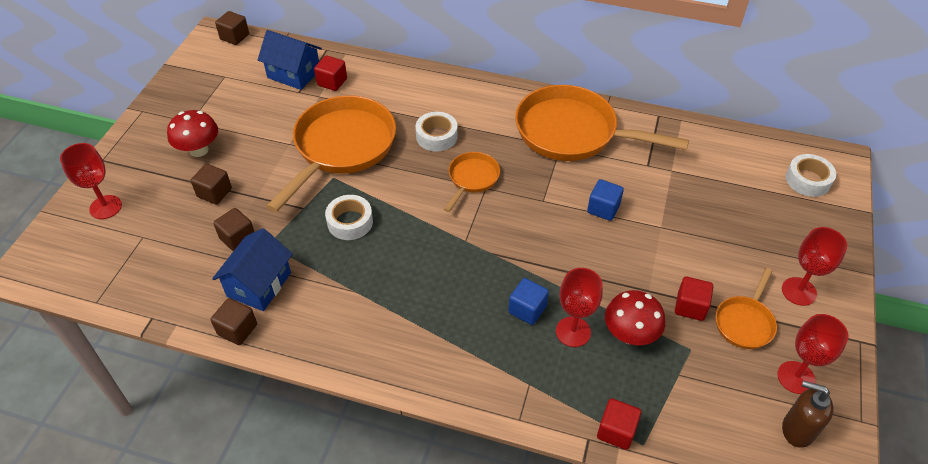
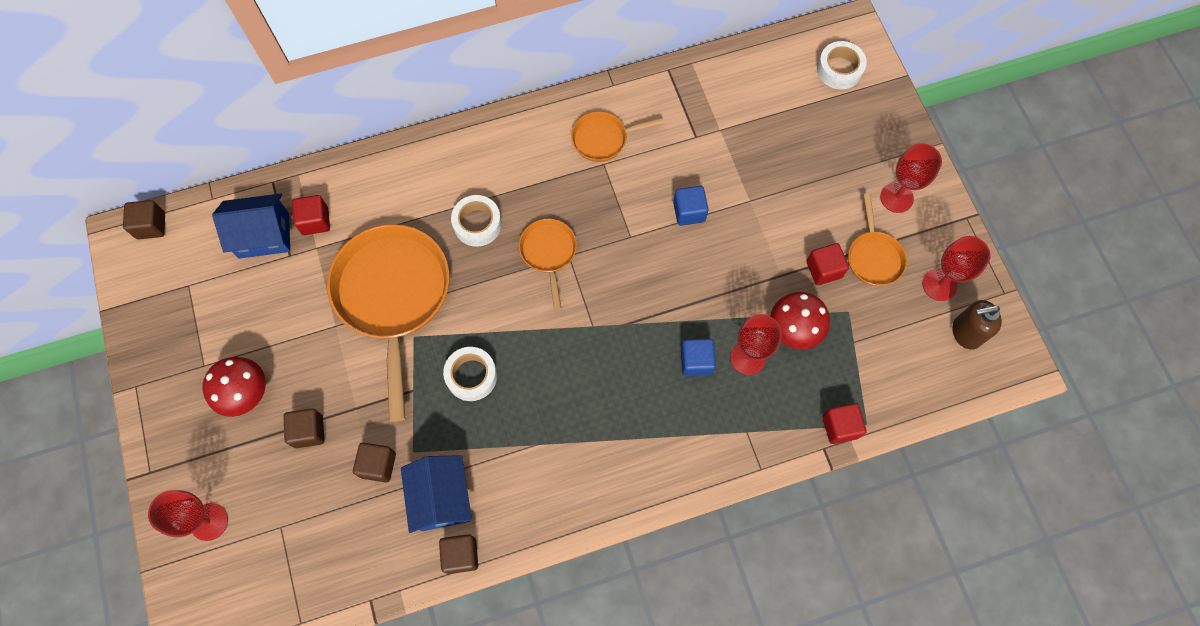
camera: 35 degrees left, 20 degrees up
orange pan [515,85,689,161] -> orange pan [571,111,664,162], size x0.49

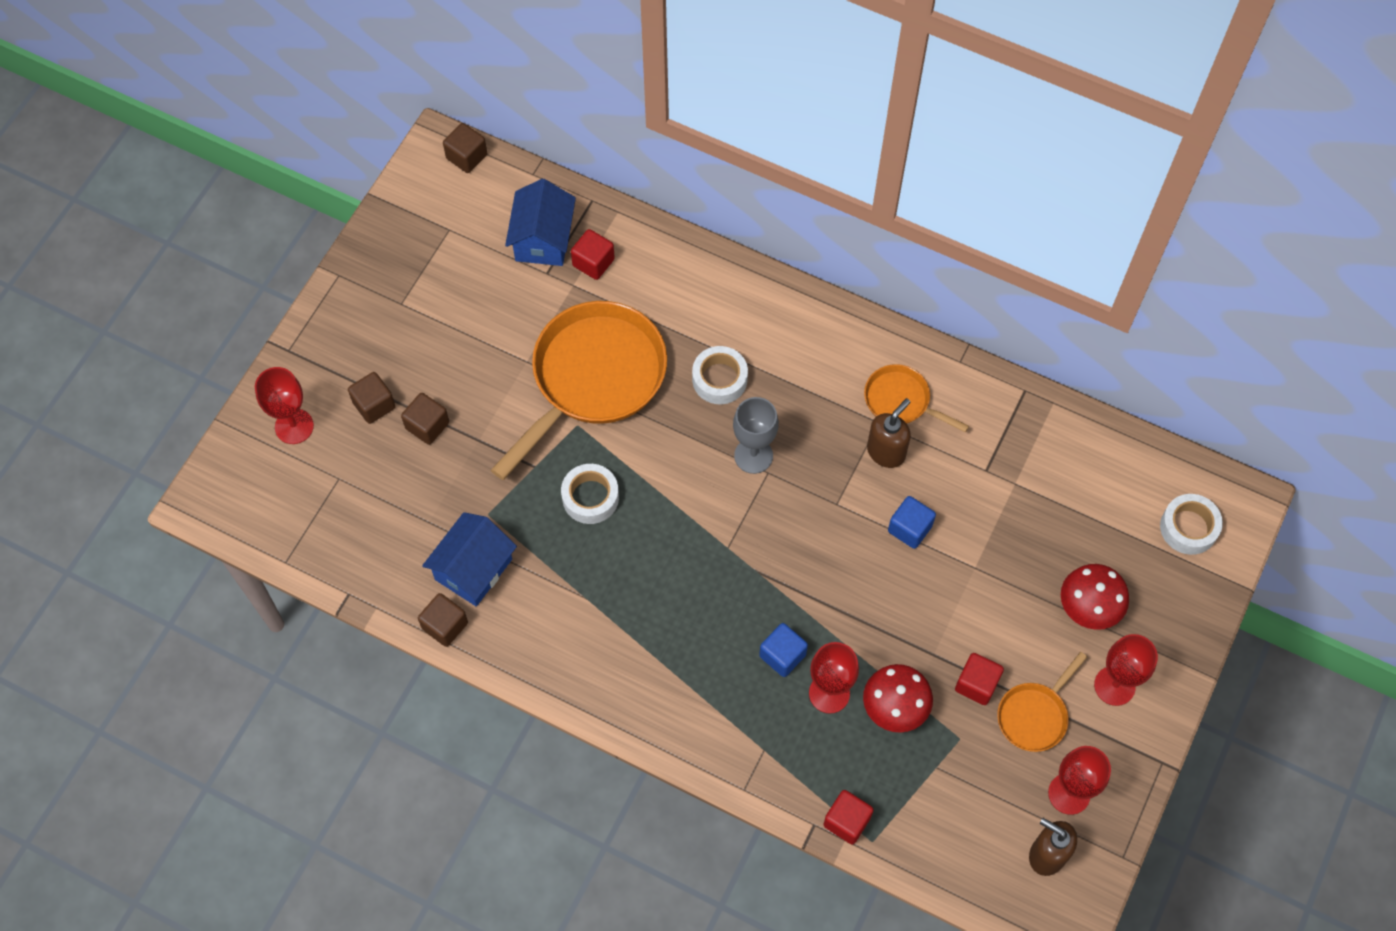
camera: 45 degrees right, 5 degrees down
red mushroom [203,357,266,417] -> red mushroom moved to [1061,564,1129,630]
blue house [212,193,290,259] -> blue house turned 60 degrees clockwise [505,179,576,266]
brown cube [353,443,396,482] -> brown cube moved to [348,372,396,424]
orange pan [519,219,577,309] -> grey goblet [733,397,779,474]
none -> brown soap dispenser [867,398,911,468]

